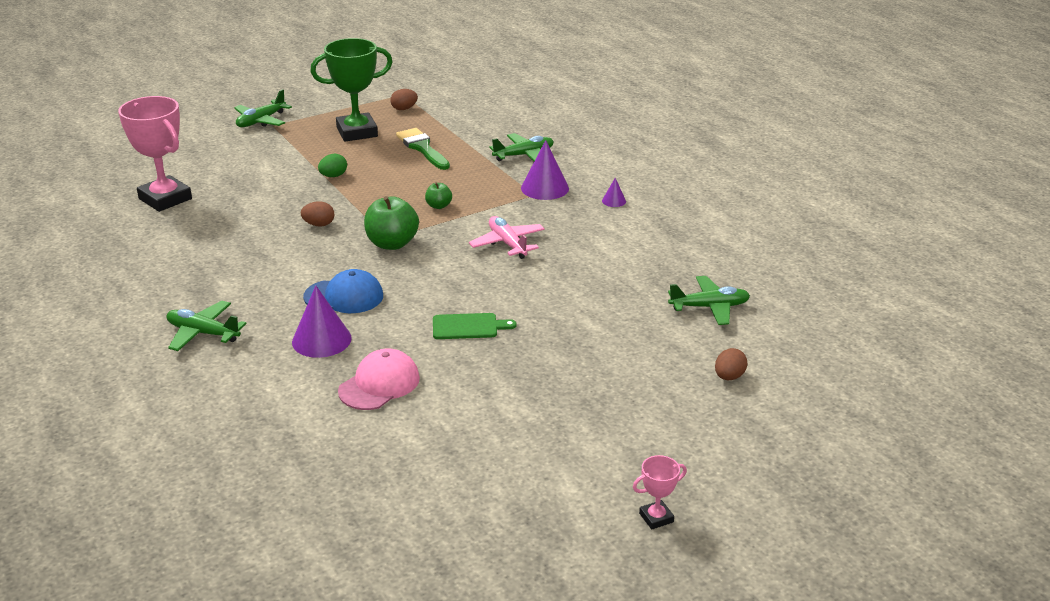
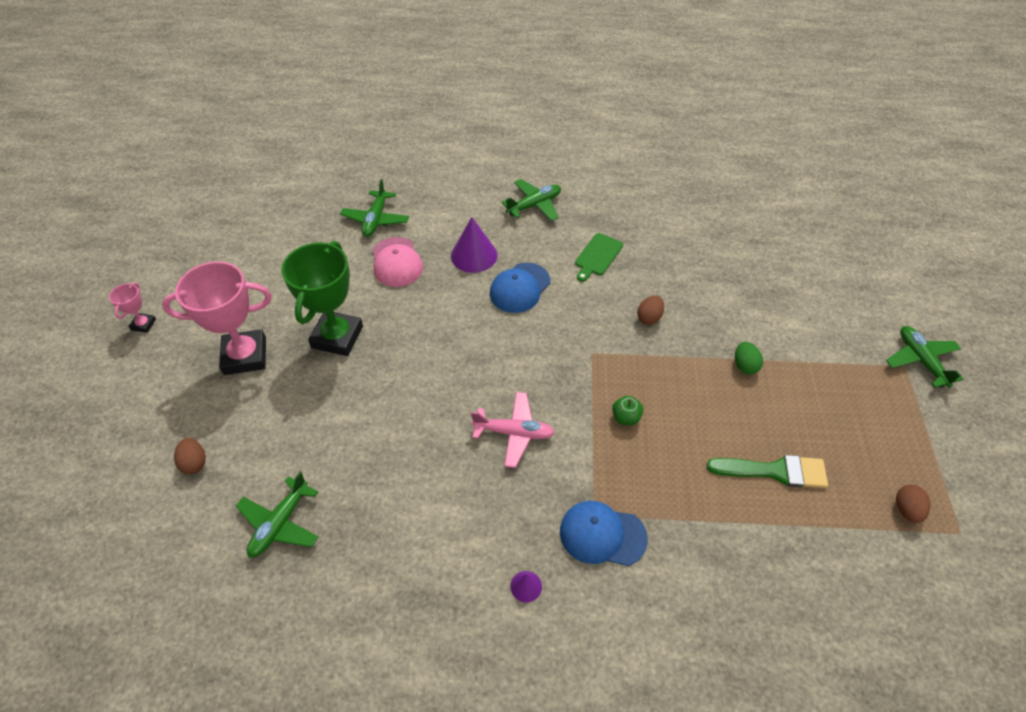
camera: 125 degrees right, 20 degrees up
pink trophy [118,96,192,212] -> pink trophy moved to [162,261,272,375]
green trophy [310,38,393,142] -> green trophy moved to [281,241,363,356]
green apple [364,196,419,250] -> none
green cutting board [433,313,517,339] -> green cutting board moved to [575,233,623,282]
green plane [489,133,554,161] -> green plane moved to [340,179,409,237]
purple cone [521,140,569,200] -> blue cap [560,501,648,566]

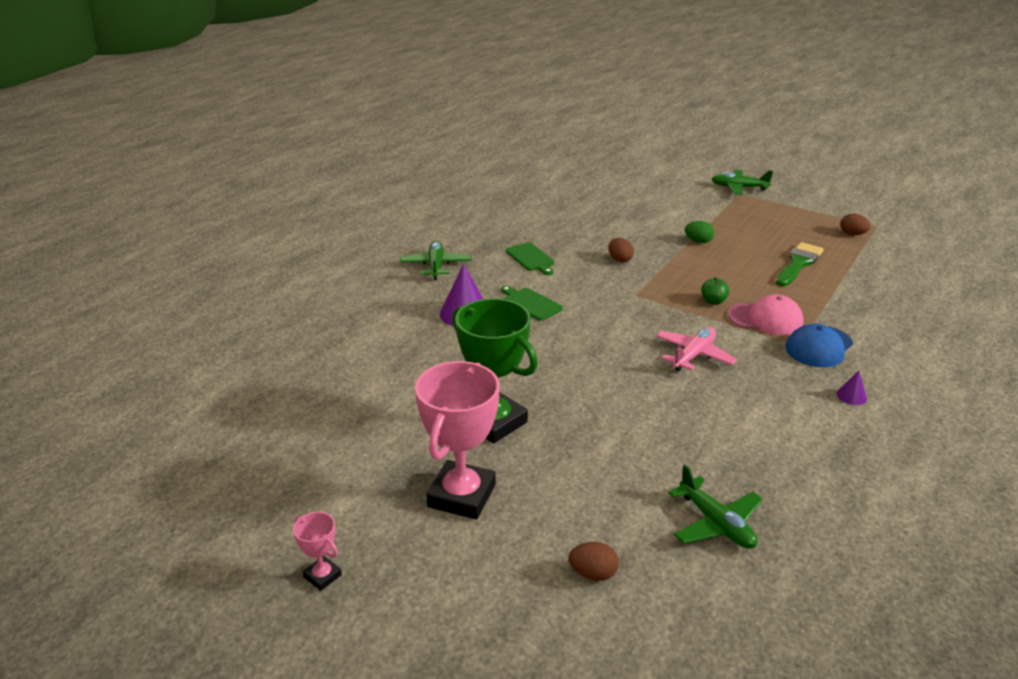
camera: 60 degrees left, 20 degrees down
green plane [340,179,409,237] -> none
pink cap [372,237,423,287] -> pink cap moved to [728,294,804,335]
blue cap [490,263,550,313] -> green cutting board [501,286,563,321]

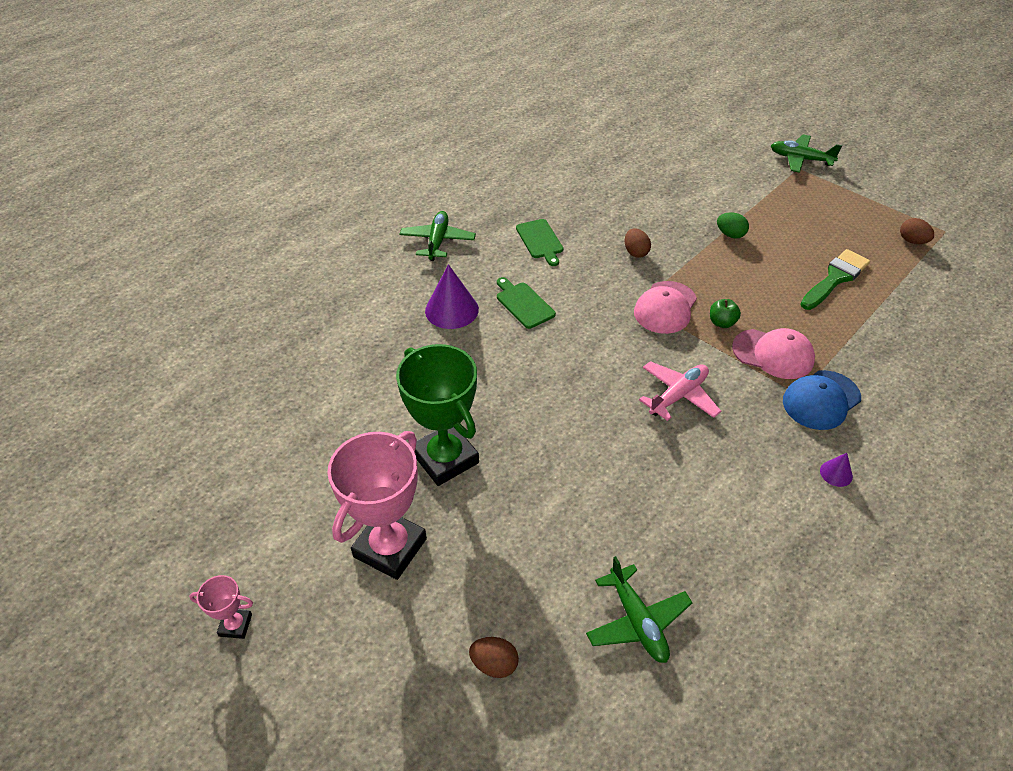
camera: 10 degrees right, 15 degrees up
pink trophy [293,512,342,591] -> pink trophy turned 45 degrees counterclockwise [189,575,253,639]
none -> pink cap [634,281,697,334]

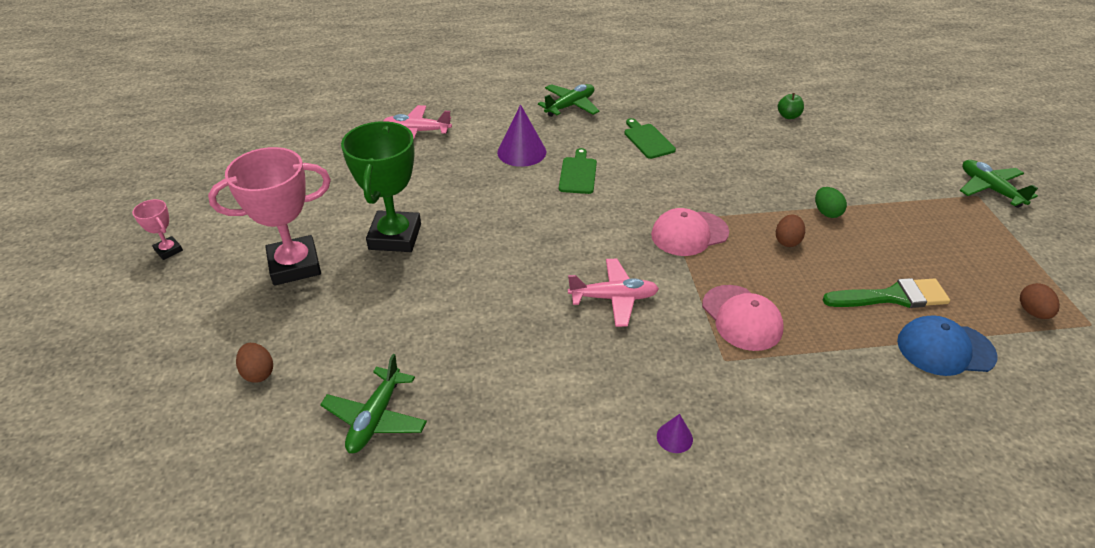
camera: 40 degrees right, 5 degrees down
green cutting board [516,219,563,266] -> green cutting board turned 135 degrees clockwise [624,118,676,159]
brown egg [625,228,651,258] -> brown egg moved to [776,214,805,247]
green apple [710,299,741,328] -> green apple moved to [778,93,804,119]
blue cap [783,370,861,430] -> blue cap moved to [897,315,998,376]
none -> pink plane [384,105,452,139]

